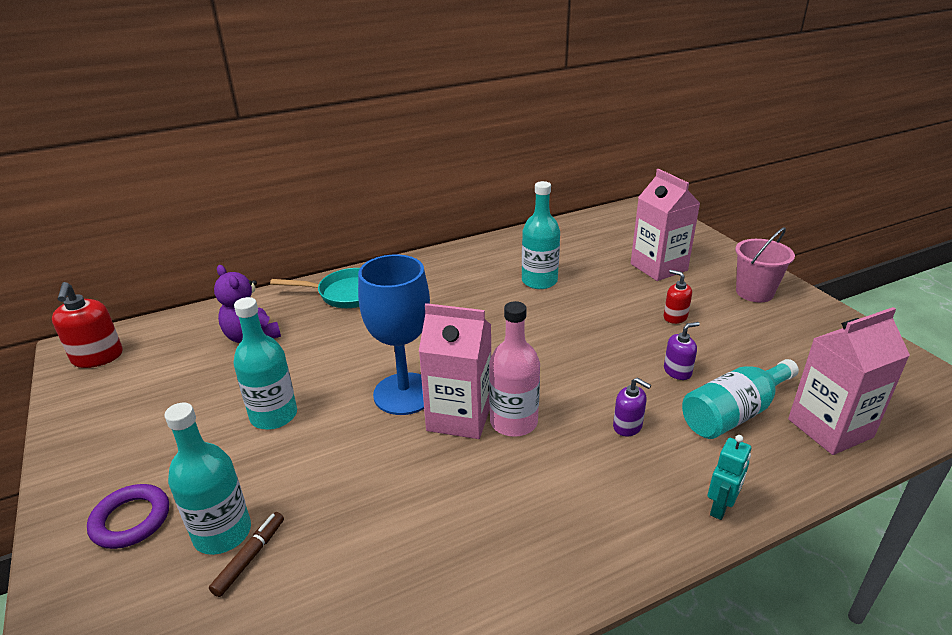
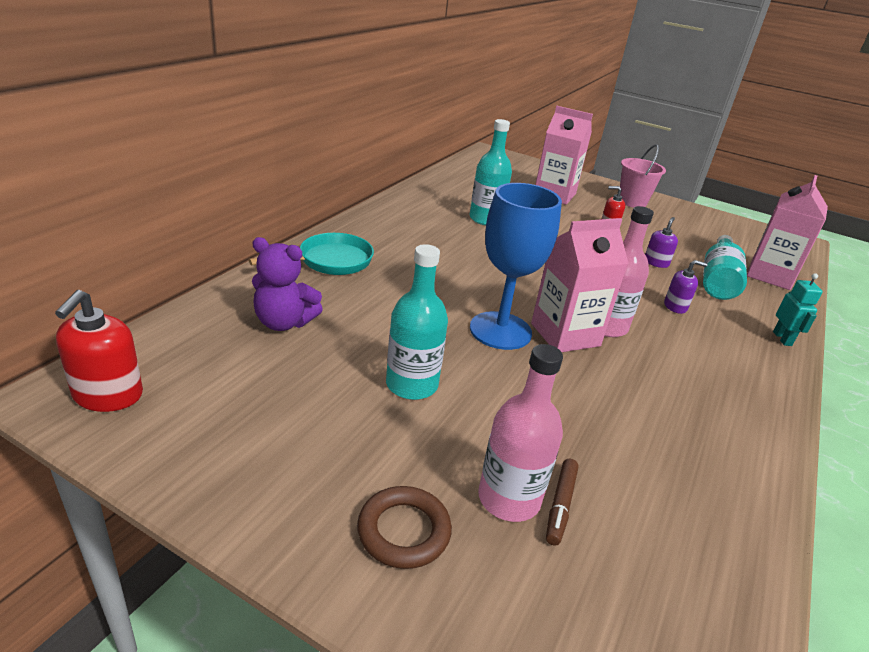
camera: 40 degrees left, 0 degrees up
red soap dispenser [52,282,123,368] -> red soap dispenser turned 60 degrees clockwise [55,290,143,412]
purple ring [87,484,169,549] -> brown ring [357,486,452,569]
turquoise bottle [164,403,251,555] -> pink bottle [478,344,563,522]
brown marker [209,512,284,597] -> brown marker turned 150 degrees counterclockwise [546,459,579,546]

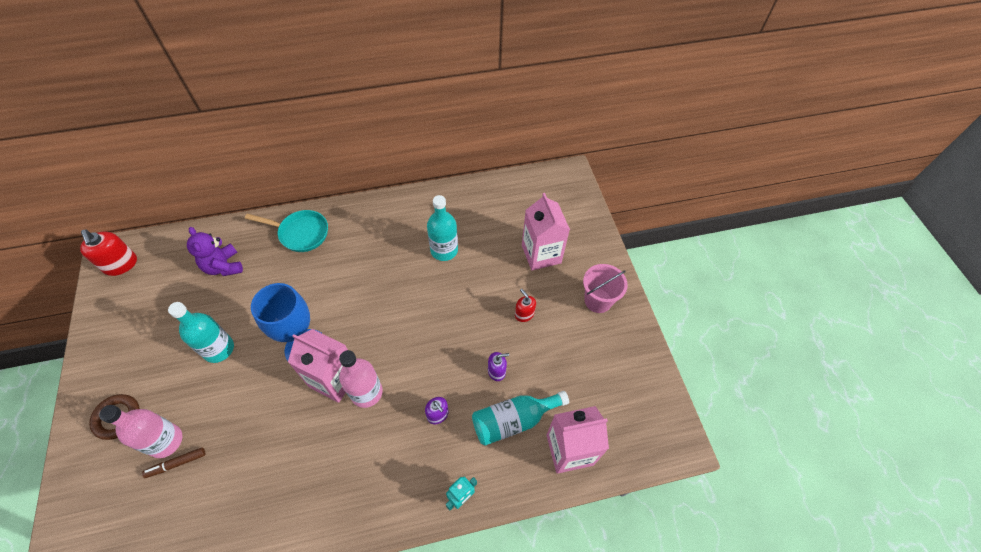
camera: 50 degrees right, 25 degrees up
red soap dispenser [55,290,143,412] -> red soap dispenser turned 90 degrees counterclockwise [80,230,137,276]

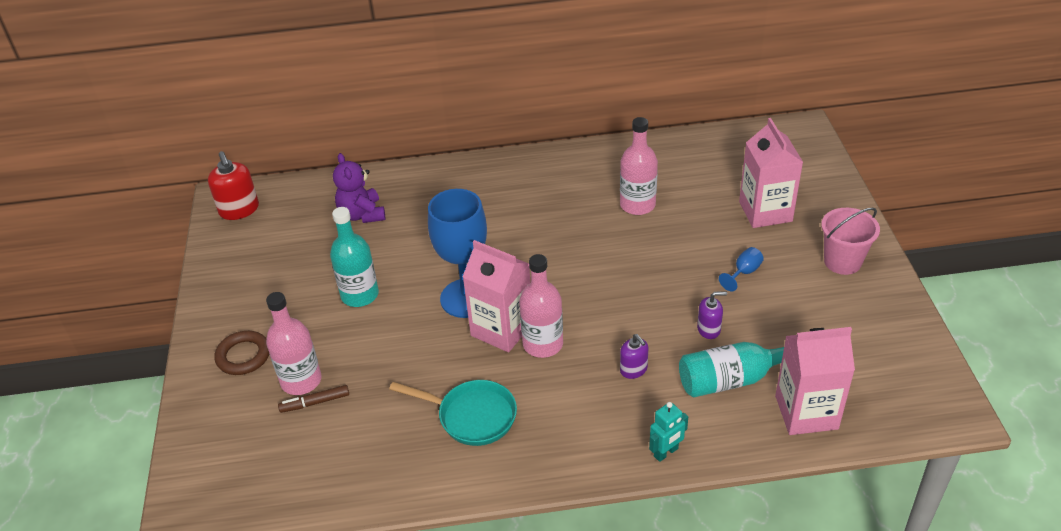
camera: 10 degrees right, 15 degrees down
turquoise pan [245,210,328,252] -> turquoise pan moved to [389,380,517,446]
turquoise bottle [427,195,458,261] -> pink bottle [620,117,658,215]
red soap dispenser [515,289,536,322] -> blue goblet [719,247,764,291]

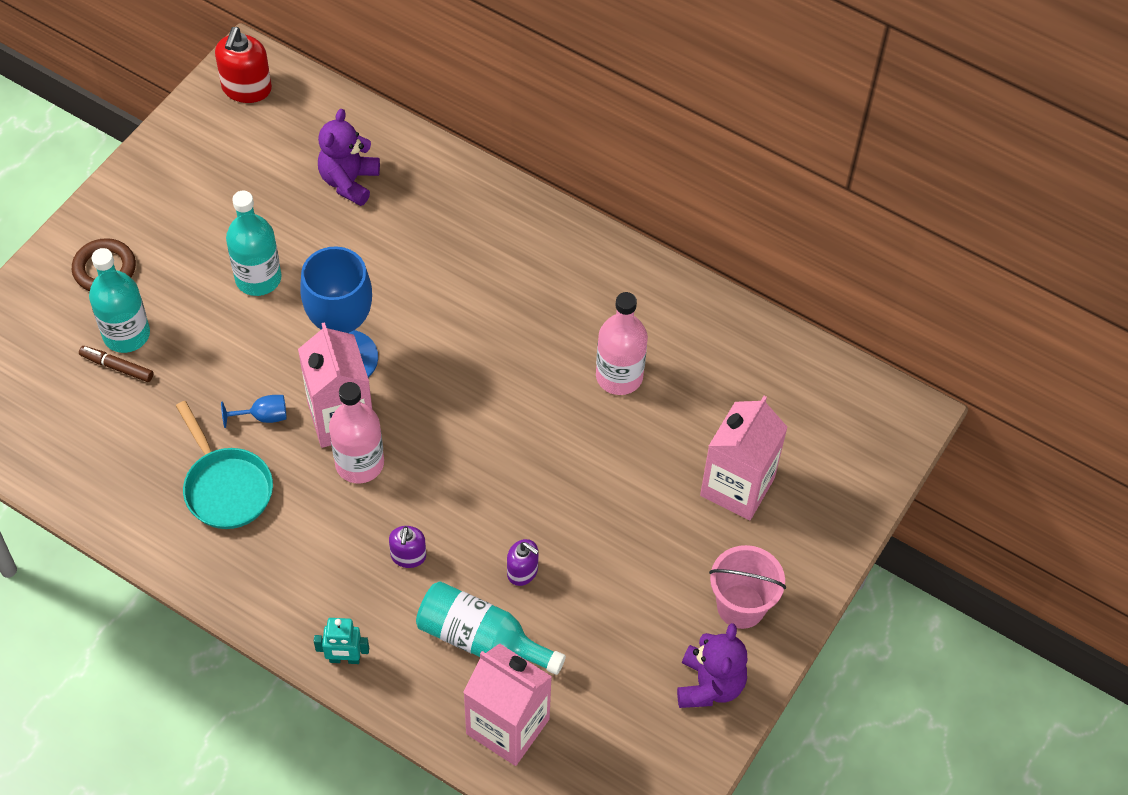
camera: 35 degrees right, 15 degrees up
pink bottle [266,292,322,395] -> turquoise bottle [89,248,150,353]
blue goblet [719,247,764,291] -> blue goblet moved to [221,395,287,428]
none -> purple teddy bear [677,623,747,708]

